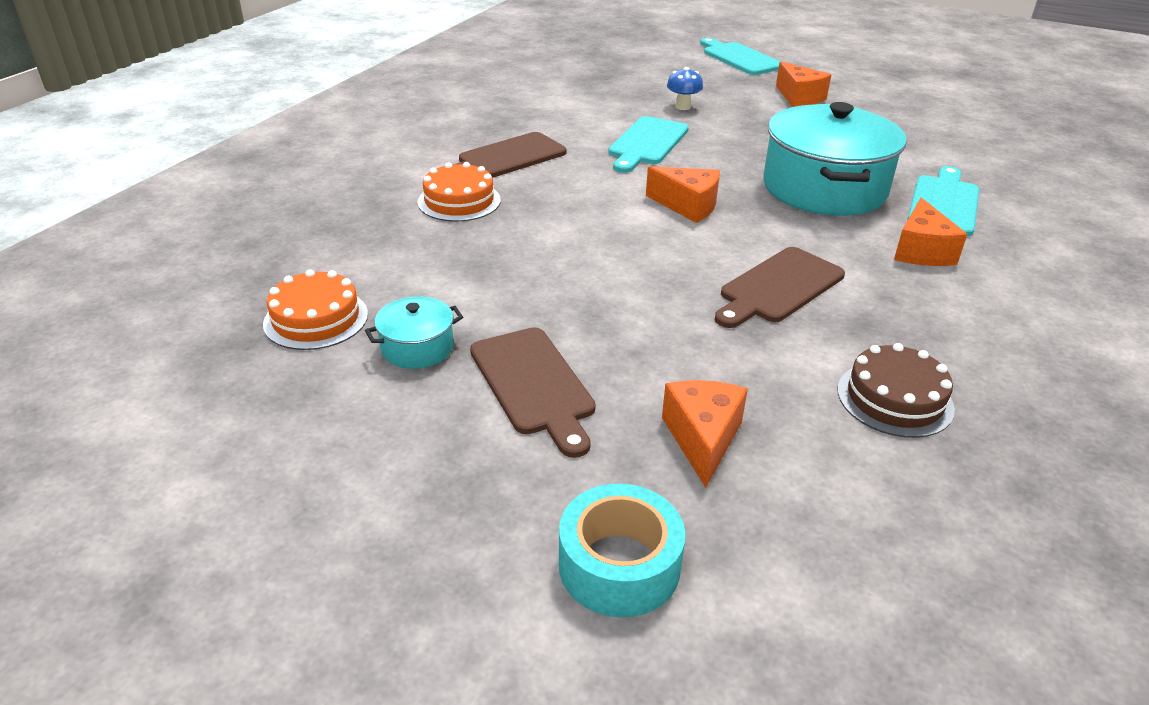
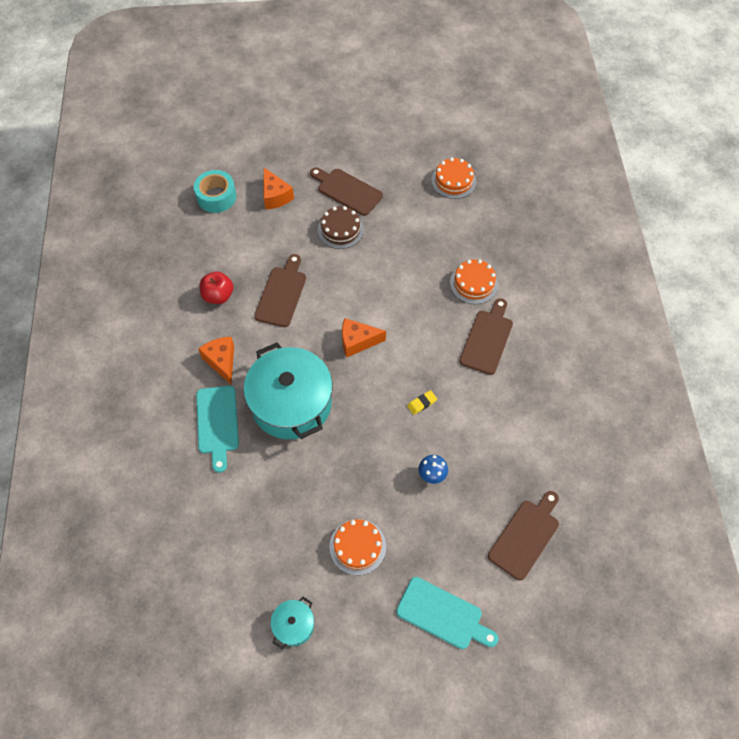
camera: 150 degrees right, 25 degrees up
turquoise pot [365,296,463,369] -> turquoise pot moved to [271,597,314,649]
turquoise tape [559,484,685,618] -> turquoise tape moved to [194,170,237,213]
turquoise cutting board [608,116,689,173] -> yellow eraser [407,390,437,415]
orange cheese [776,61,831,107] -> orange cake [329,519,386,575]
brown cake [838,343,955,438] -> brown cake moved to [318,206,364,249]
none -> red apple [200,271,234,304]
none -> brown cutting board [488,491,559,581]

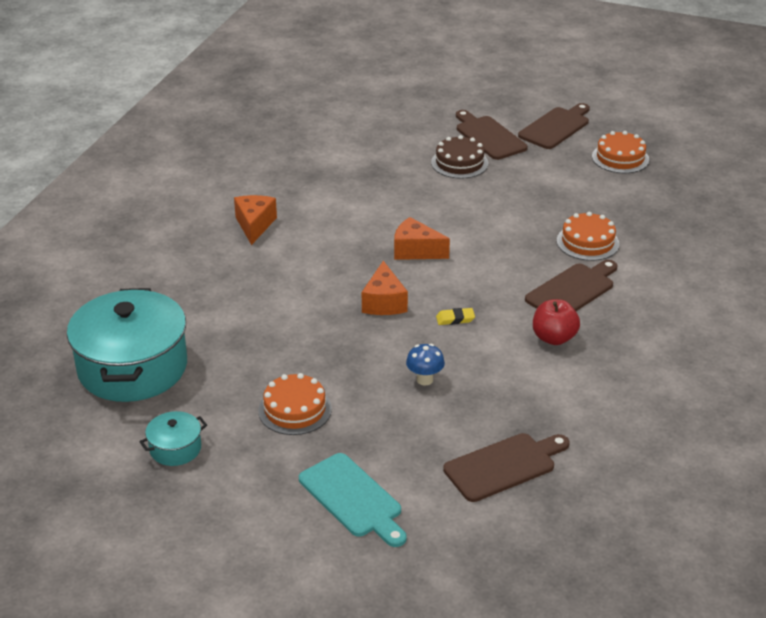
camera: 25 degrees right, 25 degrees down
turquoise tape [194,170,237,213] -> none
turquoise cutting board [196,386,239,473] -> none
red apple [200,271,234,304] -> red apple moved to [533,299,580,345]
turquoise pot [244,342,333,439] -> turquoise pot moved to [67,288,187,402]
brown cutting board [254,254,306,327] -> brown cutting board moved to [518,103,590,149]
orange cheese [264,168,294,210] -> orange cheese moved to [362,261,408,315]

